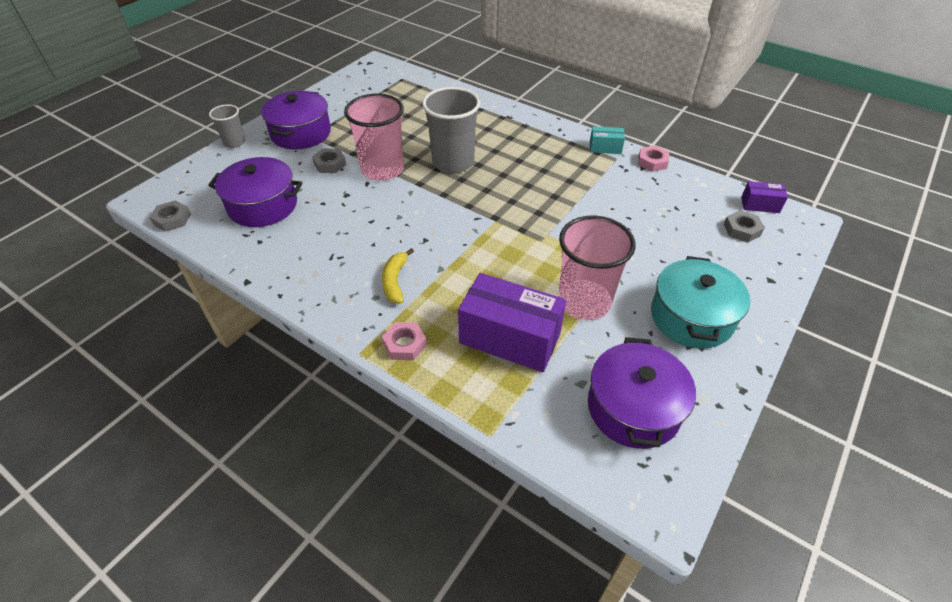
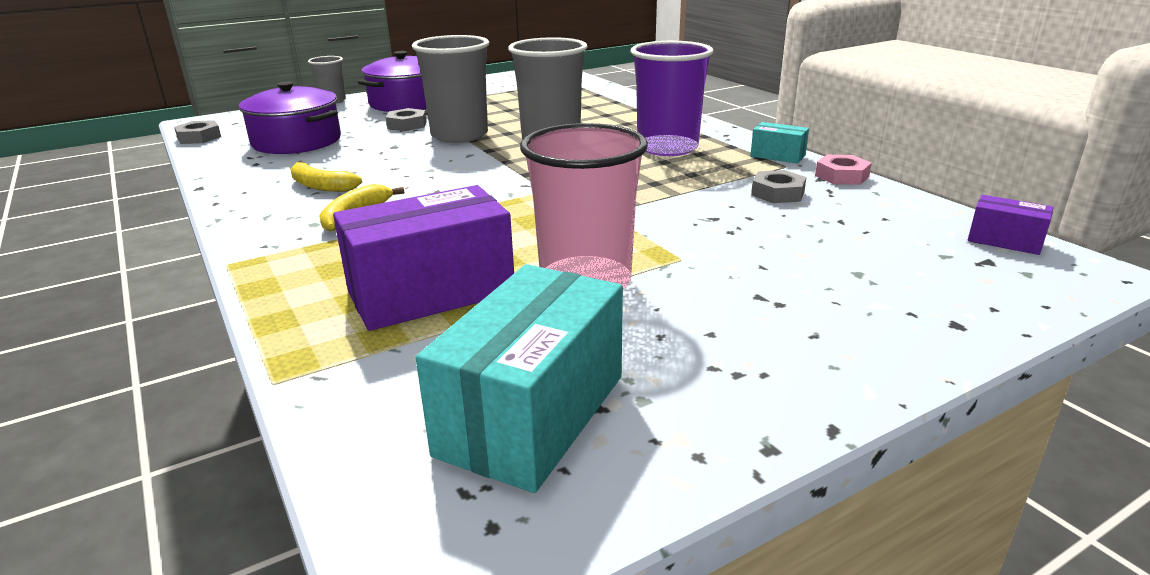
camera: 25 degrees right, 20 degrees down
pink cup [344,93,404,181] -> grey cup [412,35,489,143]
pink nut [382,322,427,360] -> none
purple box [458,273,566,372] -> purple box turned 75 degrees counterclockwise [333,185,514,331]
purple pot [588,337,696,449] -> turquoise box [416,264,623,493]
turquoise pot [651,256,750,349] -> none
grey nut [724,210,765,242] -> grey nut moved to [751,170,807,203]
none -> yellow banana [291,161,362,192]
none -> purple cup [630,41,714,156]

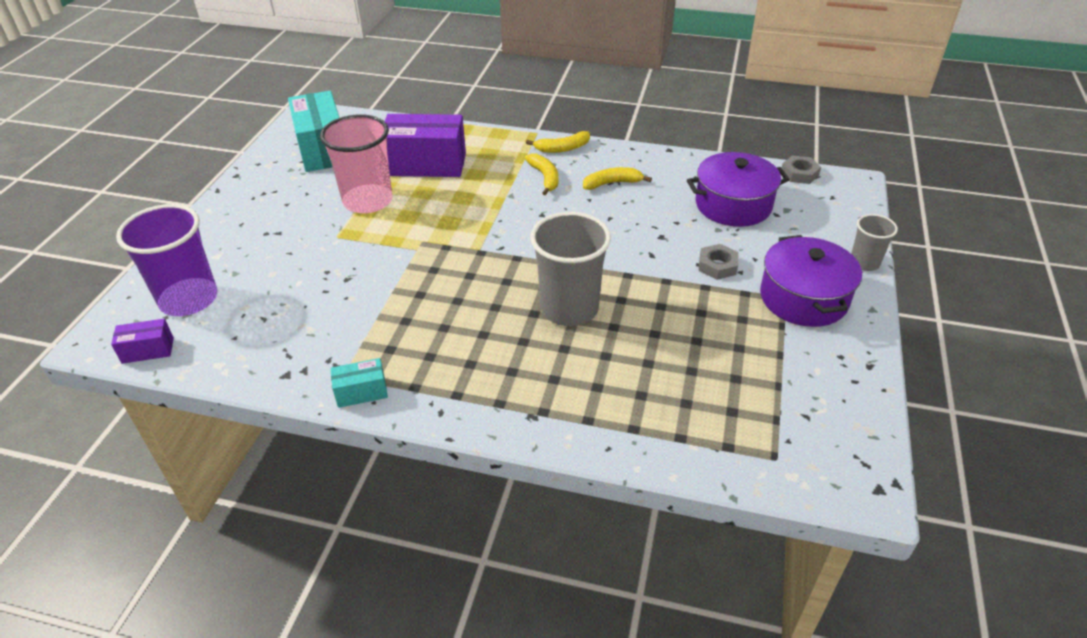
camera: 135 degrees right, 15 degrees up
purple box [333,185,514,331] -> purple box turned 75 degrees clockwise [384,114,466,177]
grey cup [412,35,489,143] -> none
purple cup [630,41,714,156] -> purple cup moved to [116,204,218,316]
grey nut [751,170,807,203] -> none
pink nut [815,155,872,185] -> none
none -> yellow banana [526,131,590,153]

